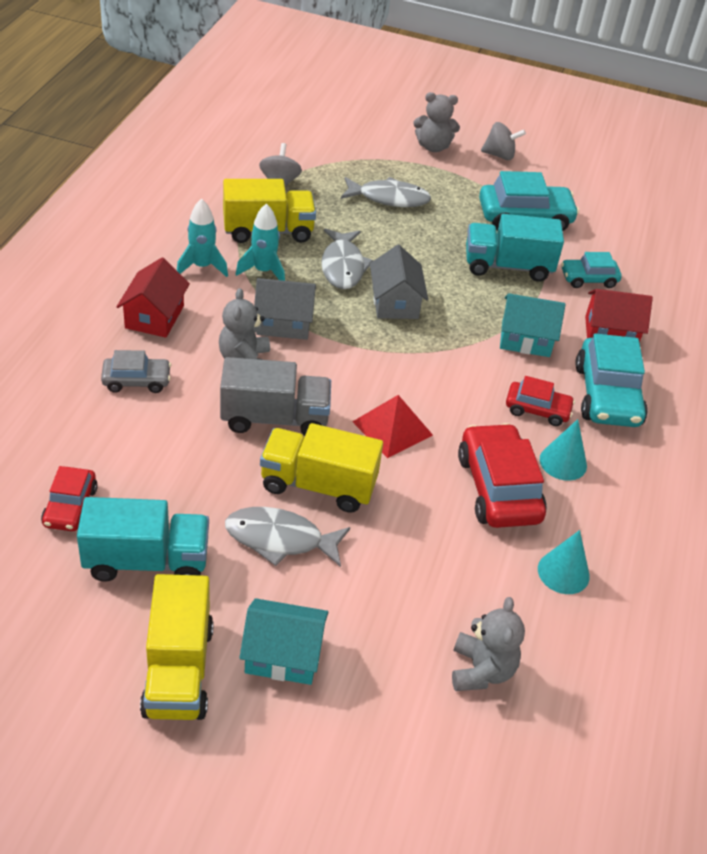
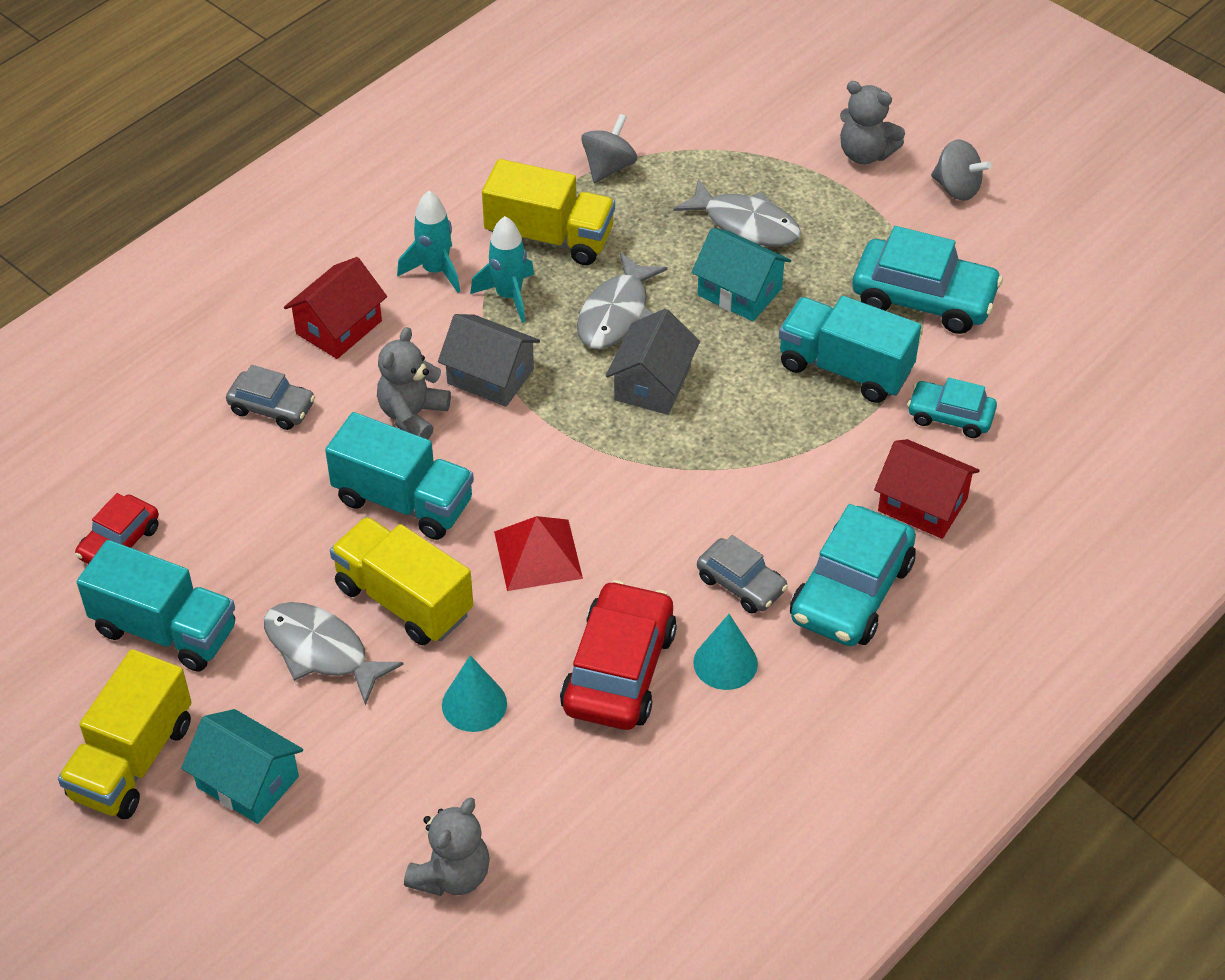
camera: 30 degrees right, 5 degrees up
grey truck [220,357,331,436] -> turquoise truck [325,412,474,540]
turquoise house [500,293,566,357] -> turquoise house moved to [691,228,791,321]
red car [506,376,575,426] -> grey car [697,535,788,614]
turquoise cone [538,530,590,594] -> turquoise cone moved to [442,655,507,732]

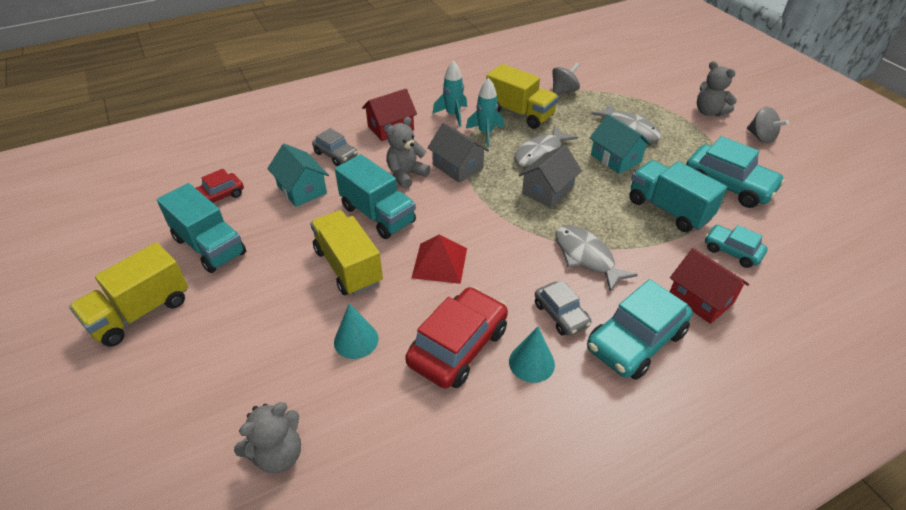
camera: 20 degrees right, 5 degrees down
turquoise house [181,709,303,824] -> turquoise house moved to [267,143,329,207]
grey fish [264,602,404,705] -> grey fish moved to [555,225,638,292]

